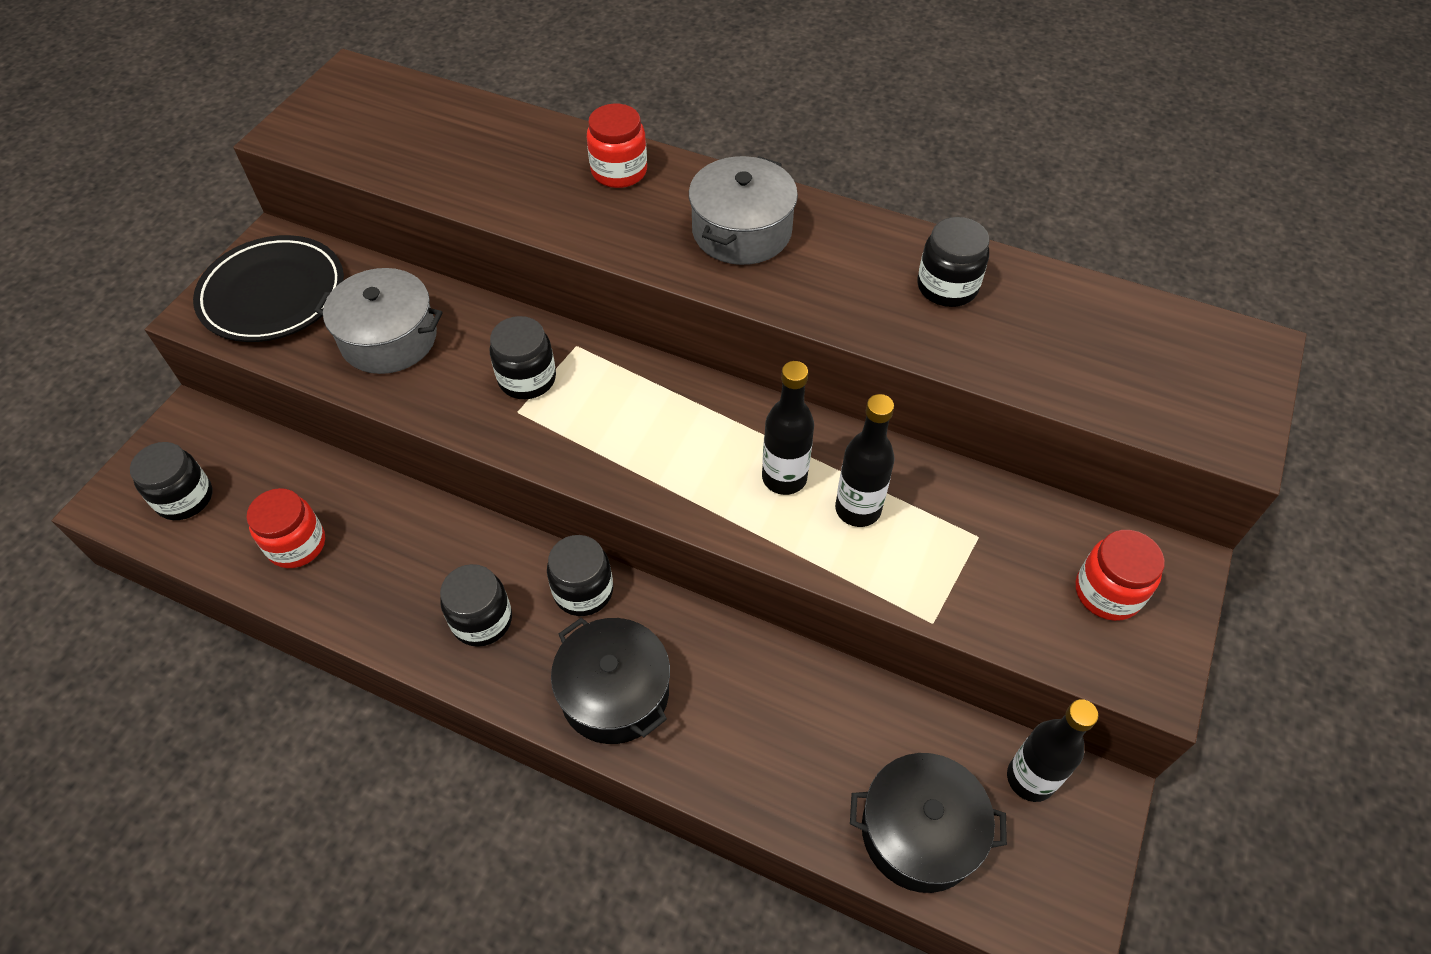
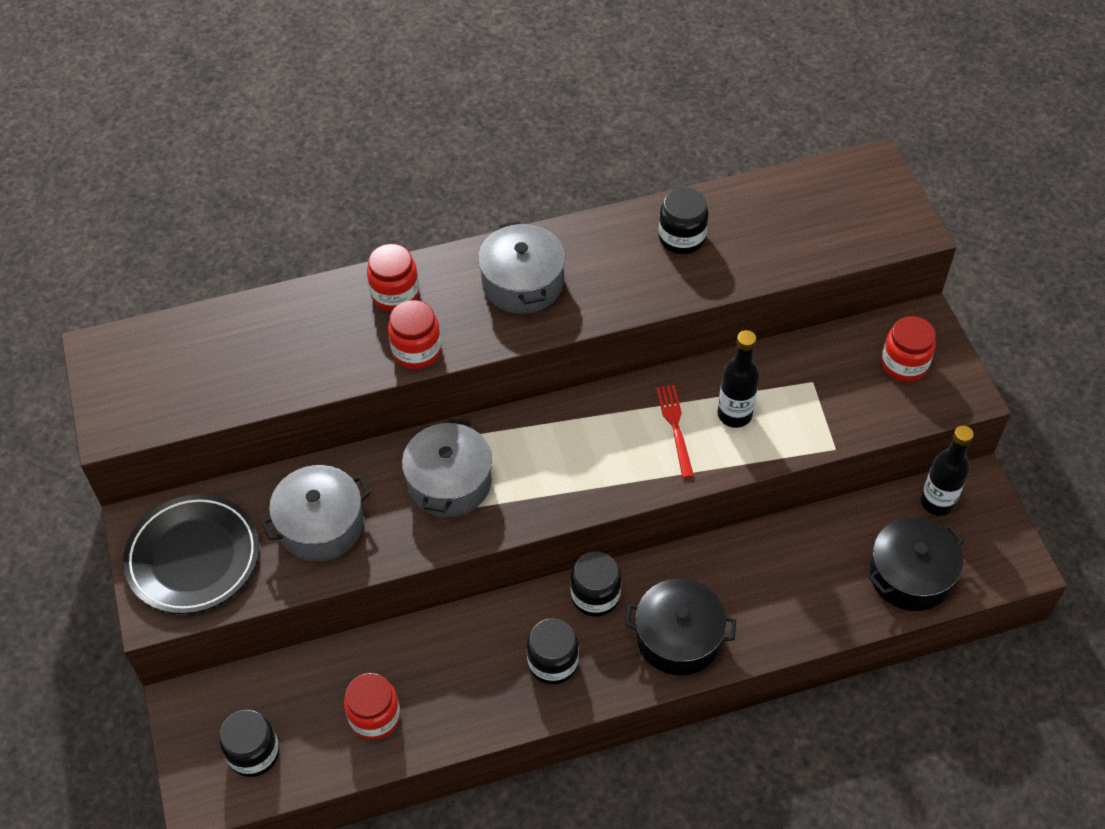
camera: 40 degrees left, 0 degrees up
black jar [490,316,556,399] -> grey pot [402,418,492,517]
black bottle [762,361,814,495] -> red fork [656,385,694,478]
none -> red jar [388,300,441,369]

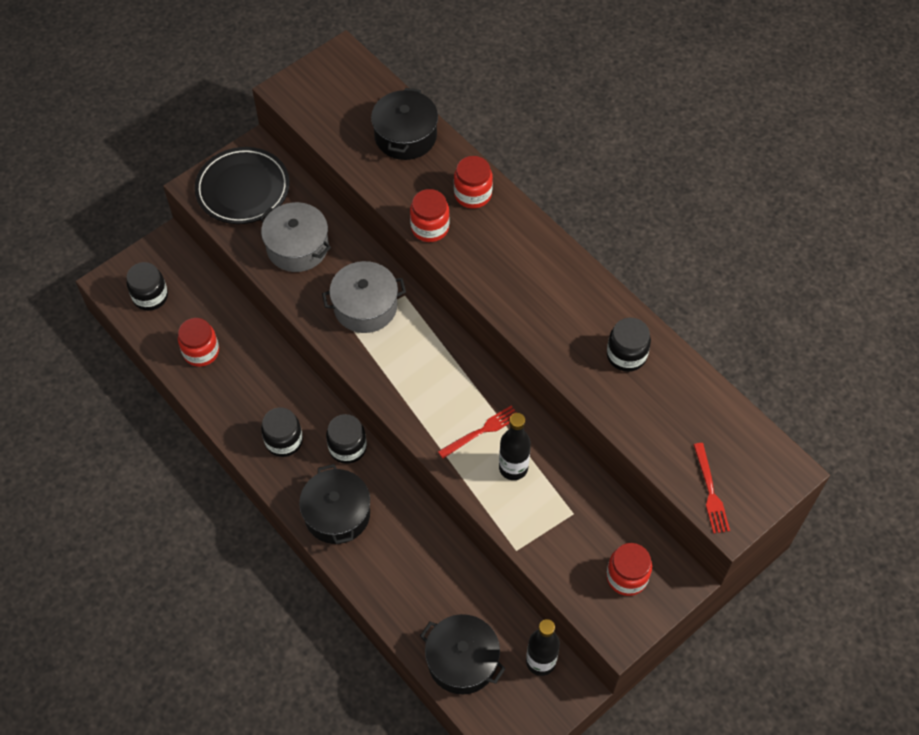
camera: 65 degrees right, 5 degrees up
grey pot [478,221,565,314] -> none
none -> black pot [371,88,438,160]
none -> red fork [693,443,730,534]

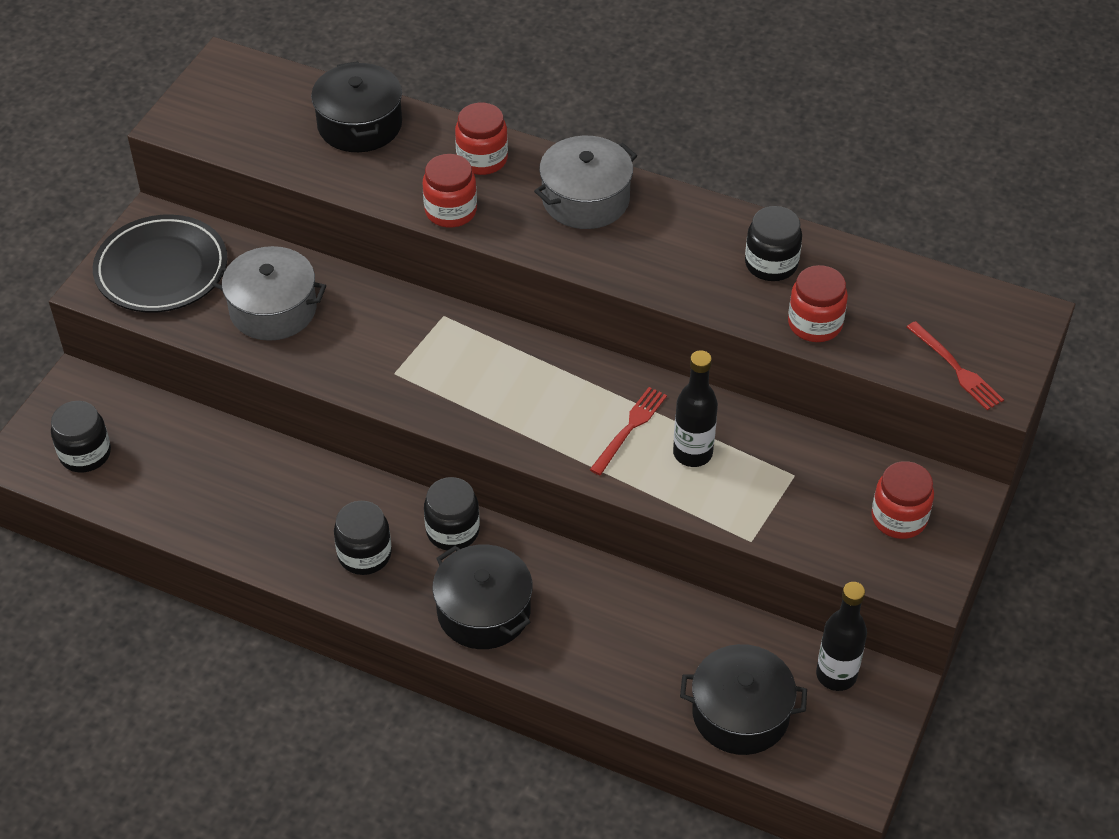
camera: 25 degrees left, 10 degrees down
red jar [178,318,219,367] -> red jar moved to [788,265,848,342]
grey pot [322,261,406,333] -> grey pot moved to [534,136,637,229]

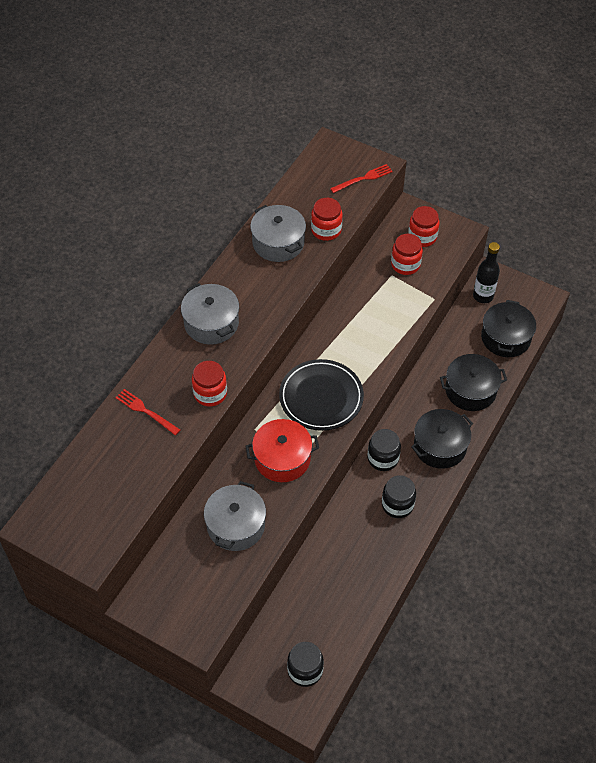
camera: 85 degrees left, 5 degrees up
black plate [93,214,227,313] -> black plate moved to [279,359,364,431]
black pot [311,61,402,152] -> black pot moved to [440,354,507,411]
red jar [455,103,508,175] -> red jar moved to [391,234,423,275]
red fork [590,387,667,475] -> red fork moved to [115,389,180,435]
black bottle [673,350,718,467] -> none
black jar [745,206,802,281] -> grey pot [250,205,306,262]
none -> red pot [246,419,319,482]

